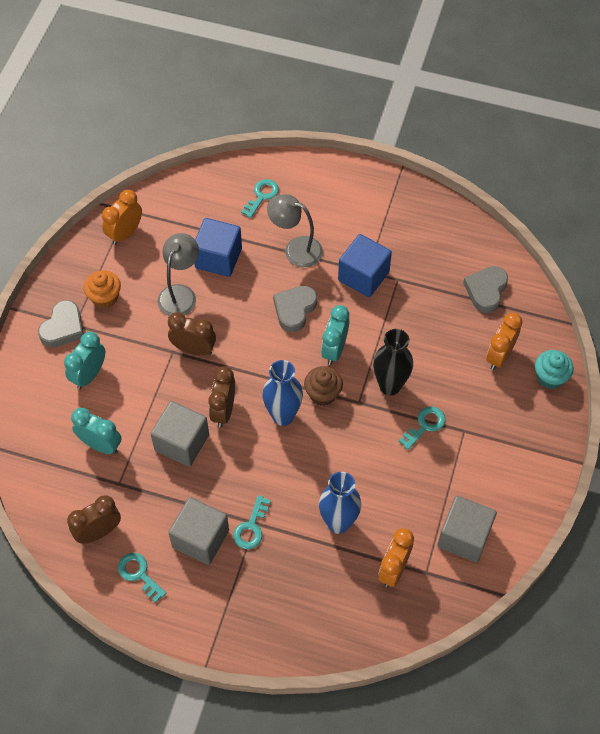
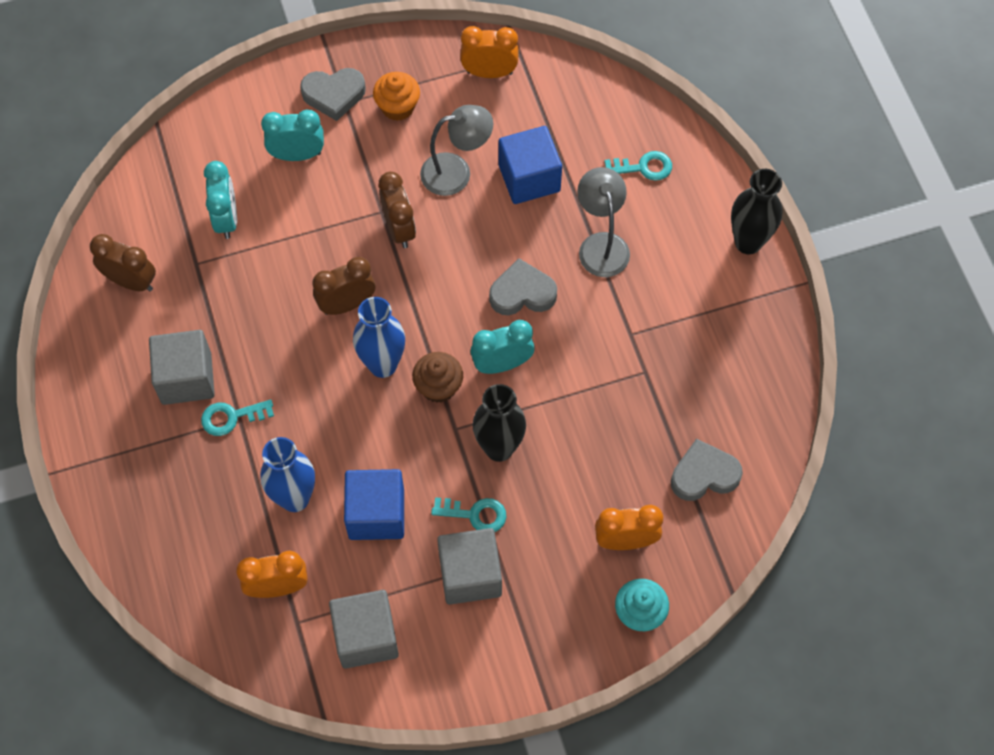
camera: 55 degrees right, 5 degrees up
turquoise key [118,553,167,603] -> none
grey cube [151,401,209,467] -> grey cube moved to [437,528,502,605]
blue cube [338,234,392,297] -> blue cube moved to [344,469,404,540]
none -> black vase [731,169,783,254]

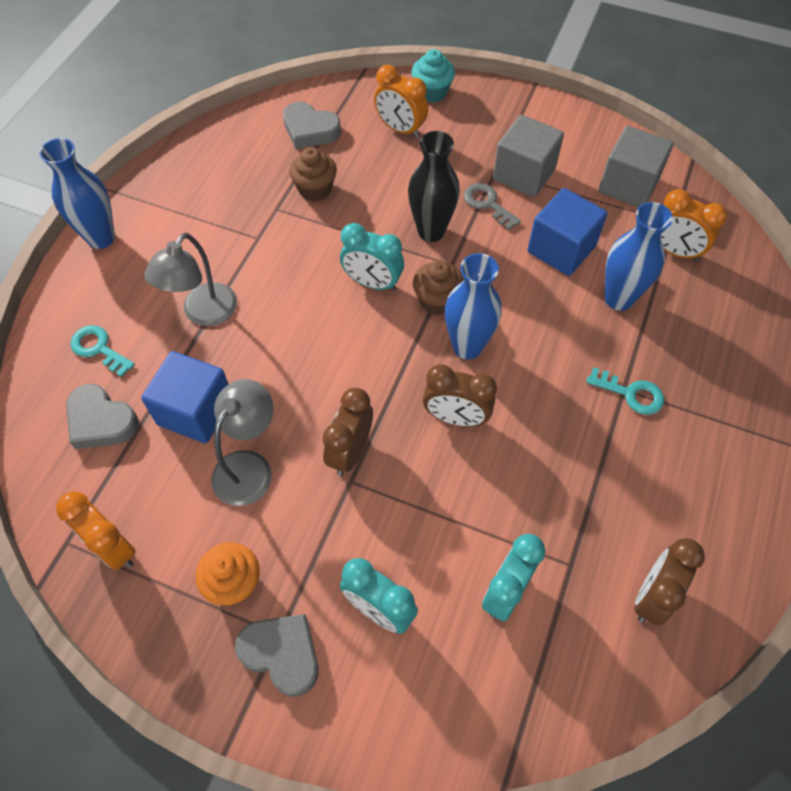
camera: 140 degrees left, 5 degrees down
brown clock [90,234,156,291] -> brown clock turned 60 degrees clockwise [634,538,705,626]
grey cube [149,330,215,405] -> none
grey lamp [420,105,493,196] -> grey lamp turned 90 degrees clockwise [211,379,274,506]
turquoise key [431,497,506,532] -> grey key [464,183,521,230]
grey heart [489,258,557,315] -> grey heart moved to [66,384,139,449]
black vase [731,169,783,254] -> blue vase [39,138,115,249]
none -> brown cupcake [289,147,337,201]

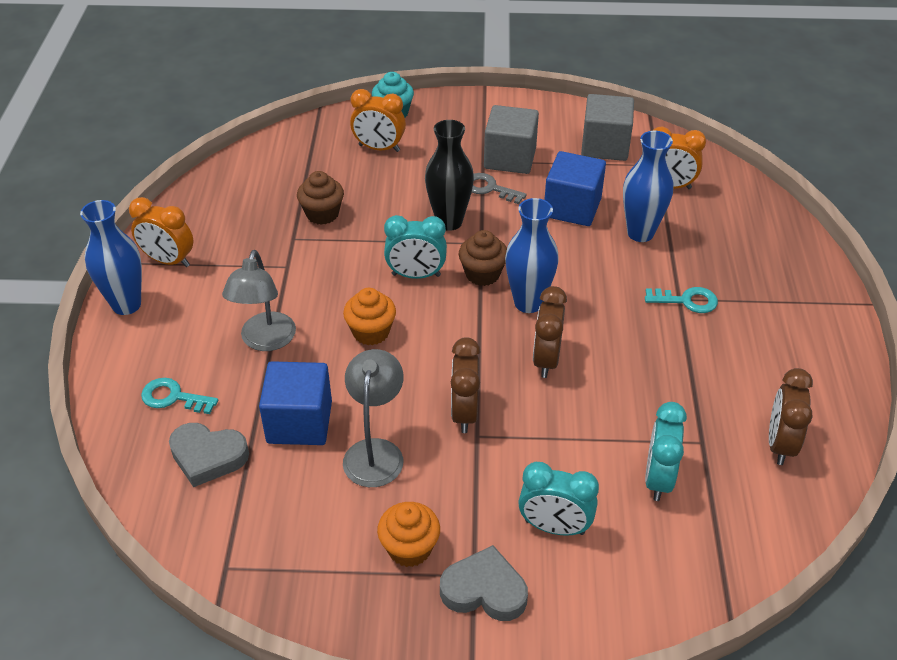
camera: 20 degrees left, 15 degrees down
orange clock [56,491,136,570] -> orange clock moved to [129,197,193,267]
grey heart [283,102,341,149] -> none
brown clock [423,364,497,427] -> brown clock turned 105 degrees clockwise [533,286,567,378]
none -> orange cupcake [343,288,396,345]

